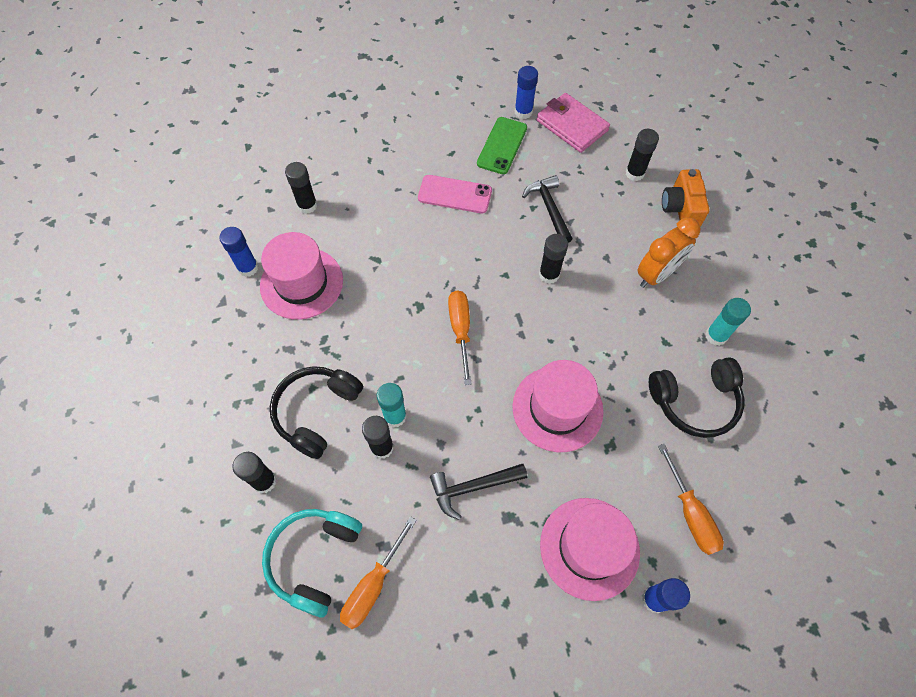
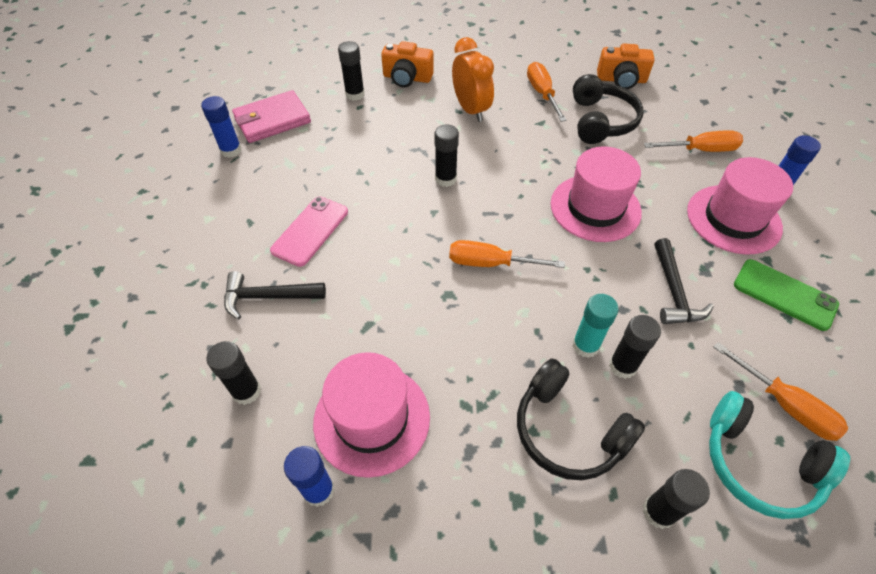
camera: 75 degrees left, 10 degrees down
green phone [477,117,527,174] -> green phone moved to [734,259,839,331]
black hammer [522,175,572,243] -> black hammer moved to [224,271,326,319]
turquoise glue stick [705,298,751,346] -> orange screwdriver [527,62,567,122]
none -> orange camera [597,43,654,89]

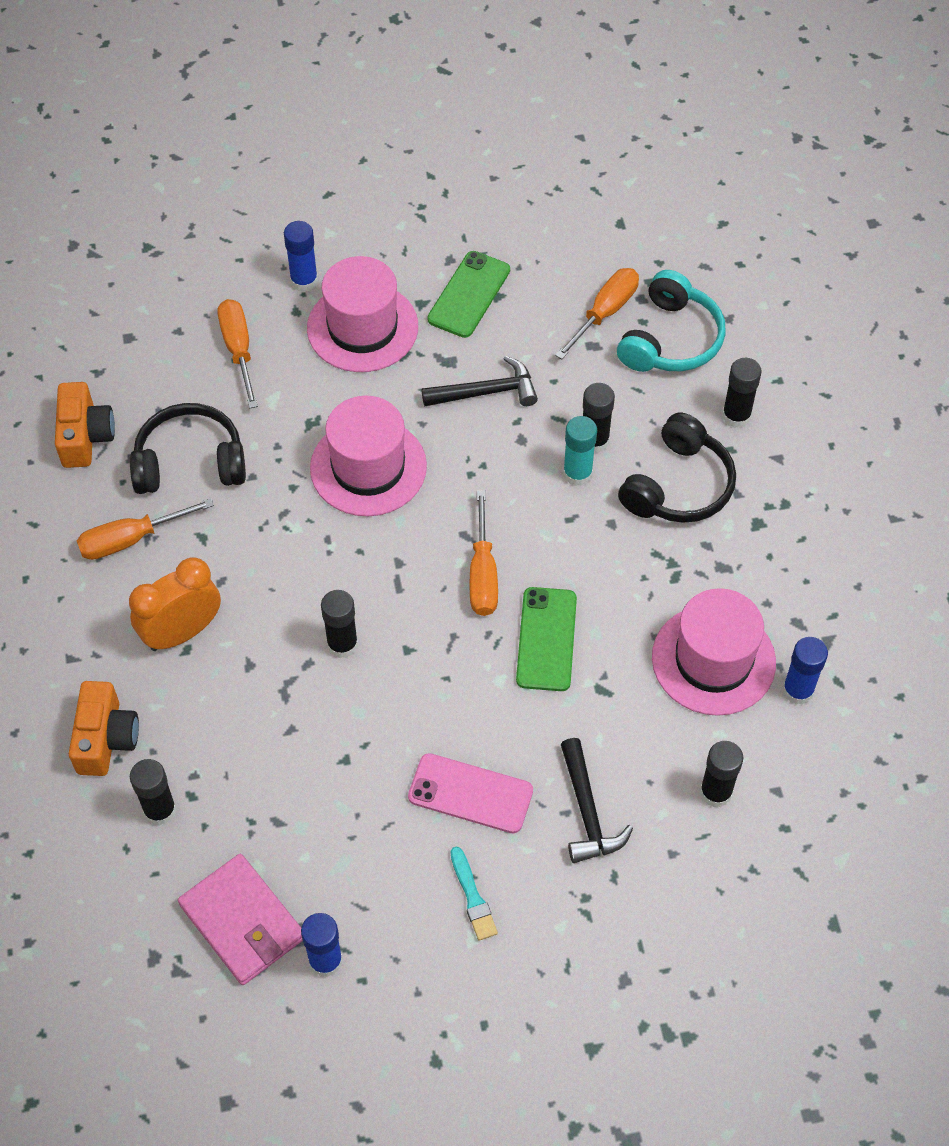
camera: 100 degrees left, 5 degrees up
none -> turquoise brush [451,846,498,940]
none -> green phone [516,587,577,691]

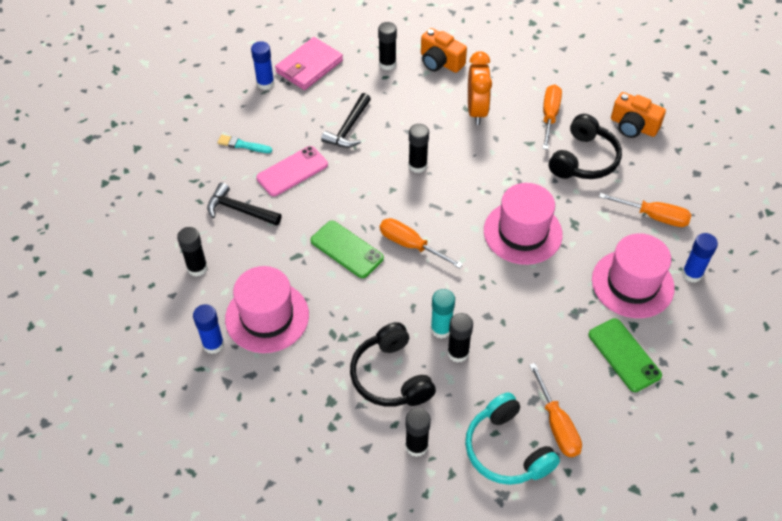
camera: 125 degrees right, 5 degrees down
pink wallet [178,854,303,985] -> pink wallet turned 45 degrees counterclockwise [275,37,343,90]
black hammer [422,356,538,407] -> black hammer moved to [321,93,371,148]

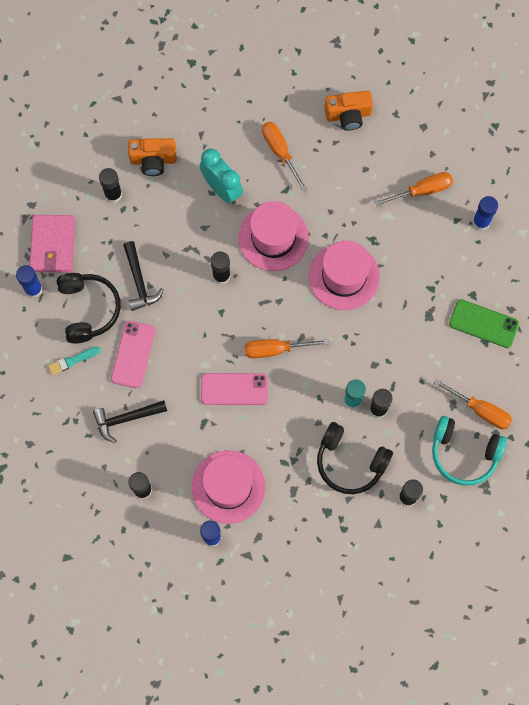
camera: 40 degrees left, 20 degrees up
green phone [311,221,384,278] -> pink phone [201,373,268,405]
orange clock [468,51,492,125] -> turquoise clock [199,148,243,204]
black headphones [549,114,622,179] -> black headphones moved to [57,273,121,343]
pink hat [592,233,675,318] -> pink hat moved to [238,201,309,271]

